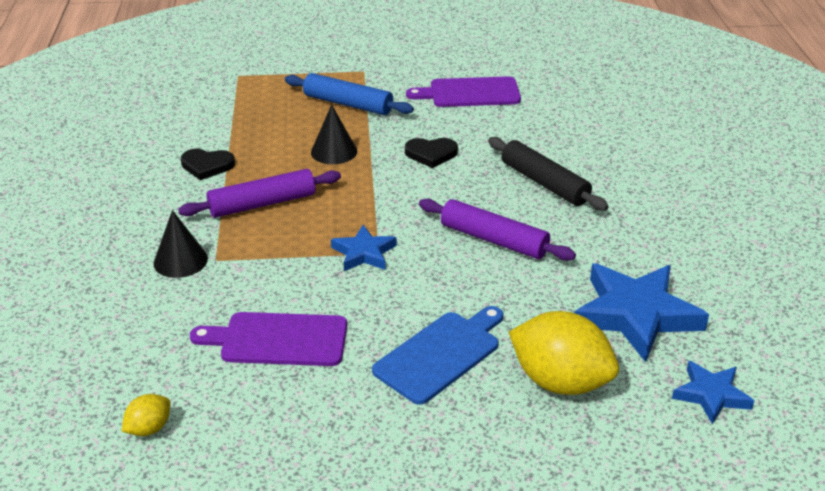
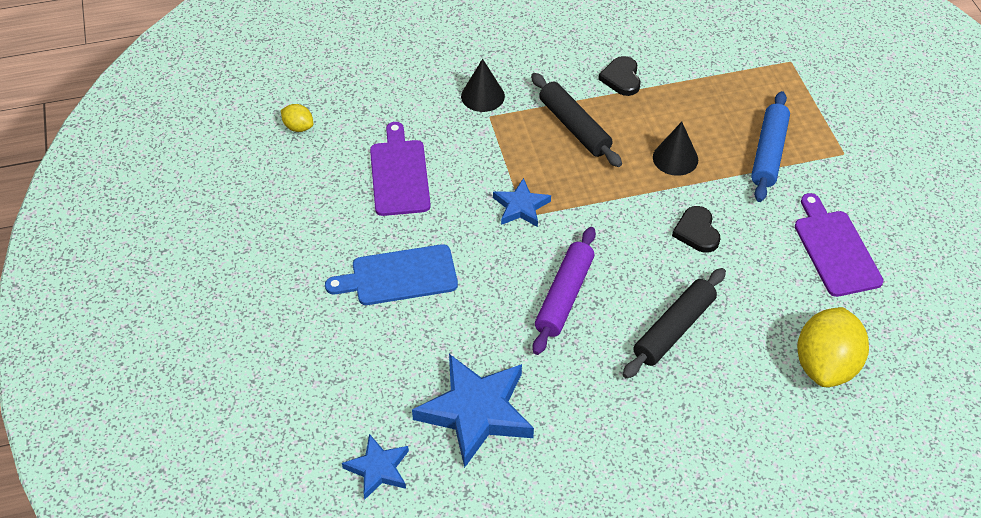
camera: 80 degrees right, 15 degrees up
purple rolling pin [178,169,341,218] -> black rolling pin [531,73,622,167]
blue cutting board [372,306,504,405] -> blue cutting board turned 135 degrees clockwise [325,244,458,305]
yellow lemon [509,311,619,395] -> yellow lemon moved to [797,307,869,387]

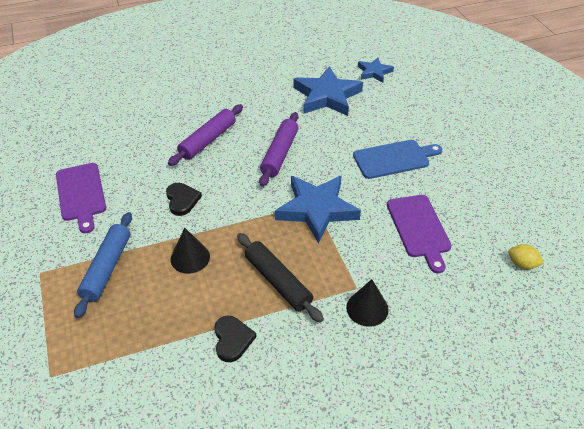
camera: 175 degrees right, 5 degrees down
blue star [493,178,551,227] -> blue star [275,176,361,243], size x1.84
black rolling pin [623,268,726,379] -> purple rolling pin [168,104,243,166]
yellow lemon [797,307,869,387] -> none

